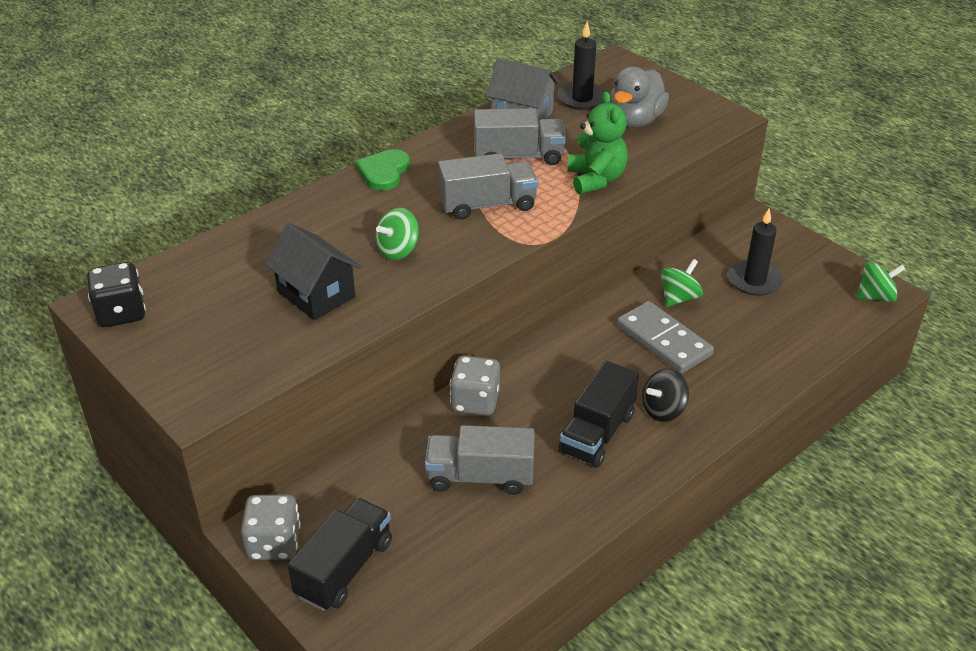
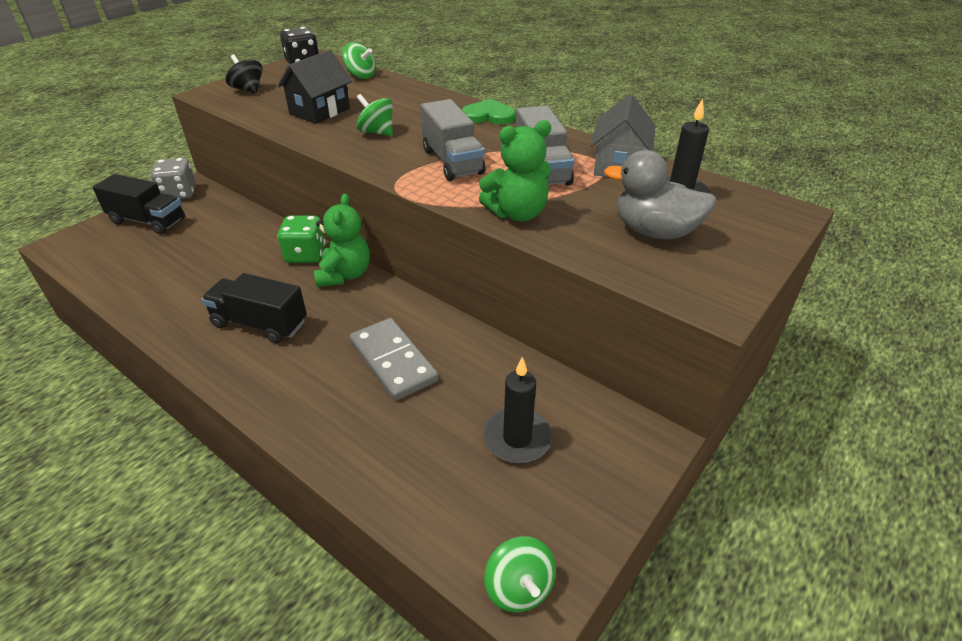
camera: 80 degrees right, 0 degrees up
grey truck [425,425,535,495] -> none
grey dice [450,355,500,416] -> green dice [277,215,326,263]
grey domino [617,301,714,373] -> grey domino turned 75 degrees counterclockwise [350,318,439,401]
black spinning top [642,369,689,422] -> black spinning top moved to [226,54,263,94]
green spinning top [661,259,703,307] -> green spinning top moved to [342,42,376,79]
none -> green teddy bear [314,193,370,287]

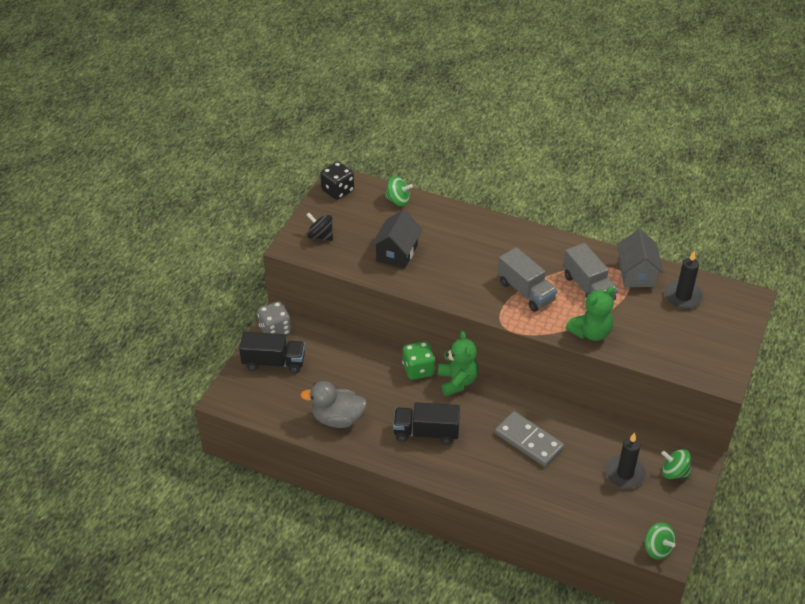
camera: 15 degrees left, 5 degrees up
green spinning top [357,94,393,136] -> green spinning top moved to [661,449,691,479]
green heart [461,99,516,125] -> none
grey duck [604,150,717,239] -> grey duck moved to [300,381,367,428]

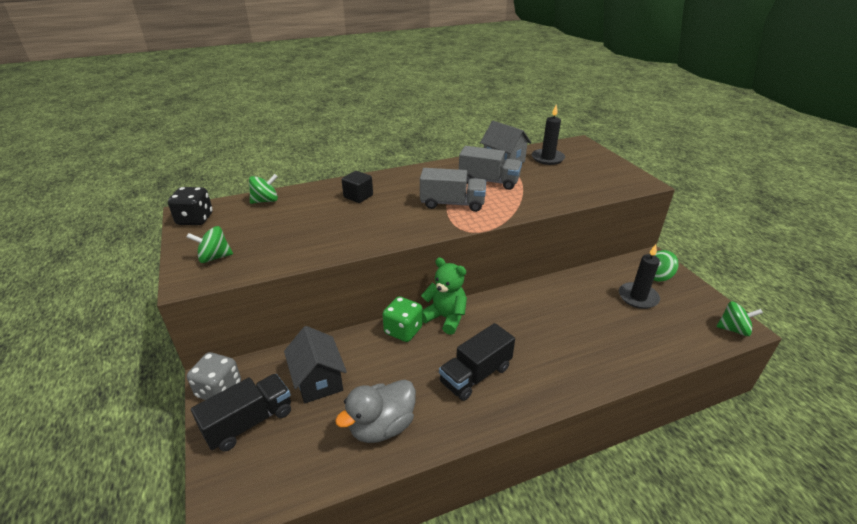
camera: 45 degrees left, 10 degrees down
black spinning top [307,213,333,241] -> green spinning top [187,226,233,263]
black house [371,210,423,269] -> black house moved to [284,326,347,404]
grey domino [495,411,564,467] -> none
green teddy bear [566,287,615,341] -> none
none -> black cube [342,171,373,203]

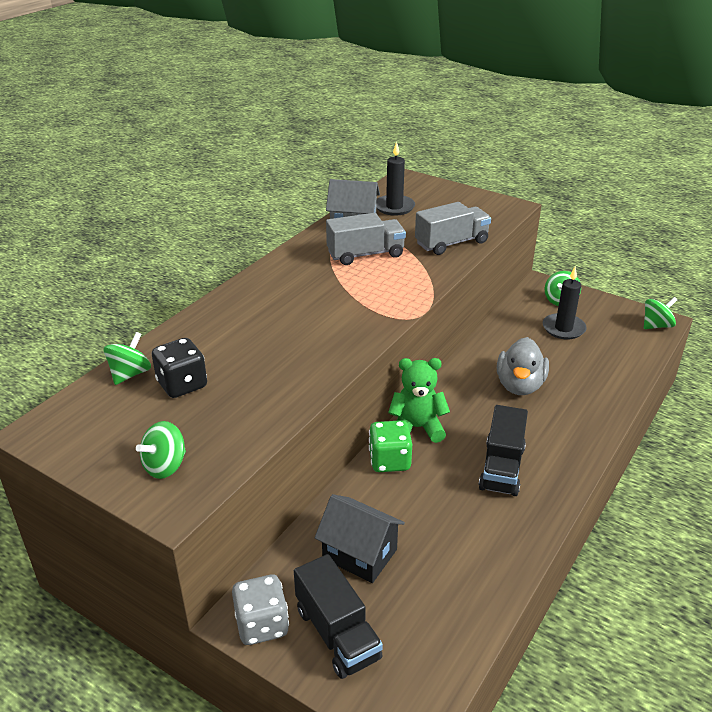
camera: 35 degrees left, 0 degrees up
black dice [168,187,213,225] -> black dice moved to [152,338,207,398]
black truck [191,374,291,452] -> black truck turned 135 degrees clockwise [294,554,383,679]
grey duck [335,379,416,443] -> grey duck moved to [497,337,549,395]
black cube [342,171,373,203] -> none
grey truck [420,168,486,212] -> grey truck moved to [415,202,491,255]

